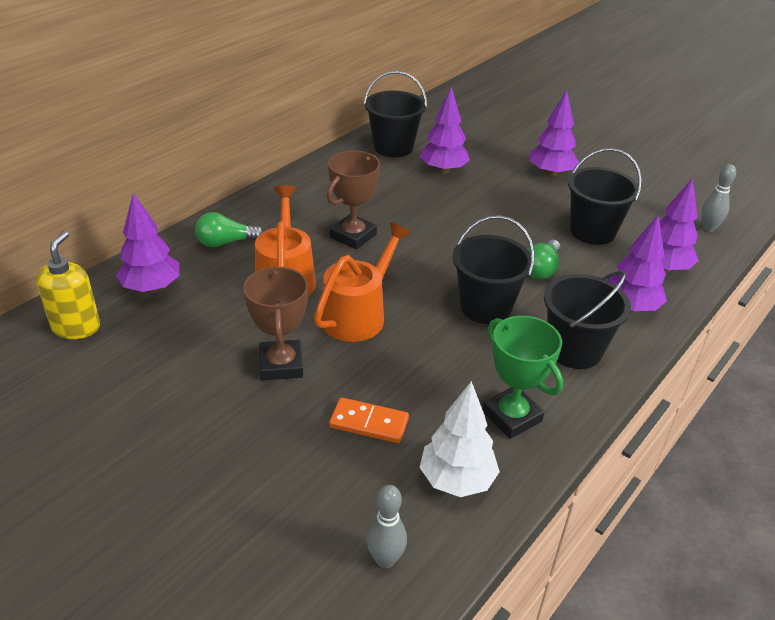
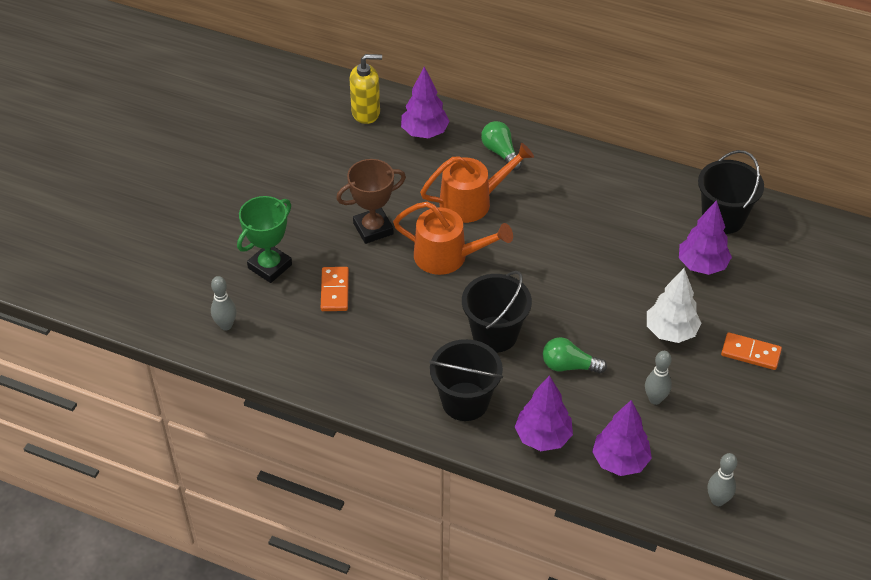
camera: 75 degrees right, 10 degrees up
brown trophy [327,150,380,250] -> none
white tree [420,381,500,497] -> white tree moved to [647,268,701,343]
green trophy [482,316,563,439] -> green trophy moved to [237,196,292,283]
purple tree [529,90,579,177] -> orange domino [721,332,782,370]
black bucket [568,148,642,245] -> grey bowling pin [645,351,672,405]

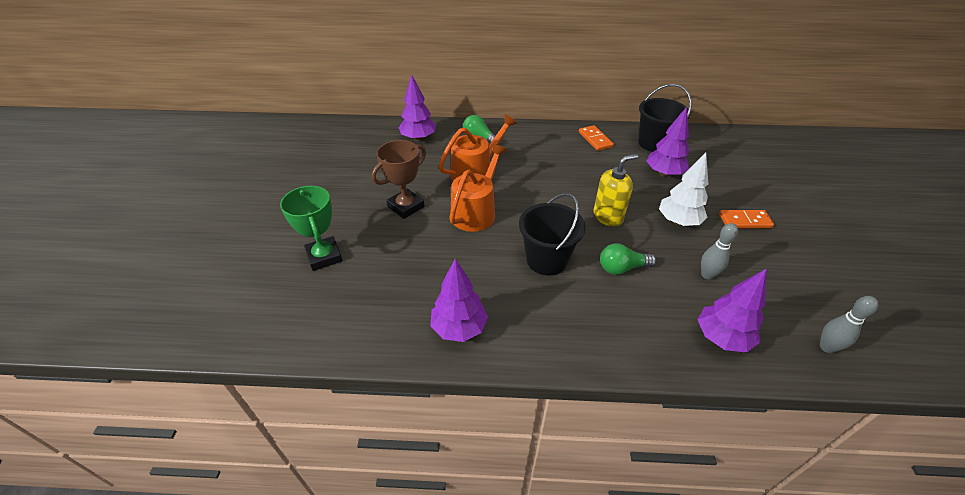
camera: 20 degrees left, 5 degrees down
grey bowling pin [211,276,236,331] -> none
green trophy [237,196,292,283] -> green trophy turned 45 degrees counterclockwise [280,186,343,271]
orange domino [321,267,349,311] -> orange domino moved to [579,125,614,151]
yellow soap dispenser [350,54,382,124] -> yellow soap dispenser moved to [594,154,638,227]
orange watering can [393,202,513,275] -> orange watering can turned 60 degrees counterclockwise [449,144,507,232]
black bucket [429,339,503,421] -> none
purple tree [515,375,573,451] -> purple tree moved to [430,259,488,342]

